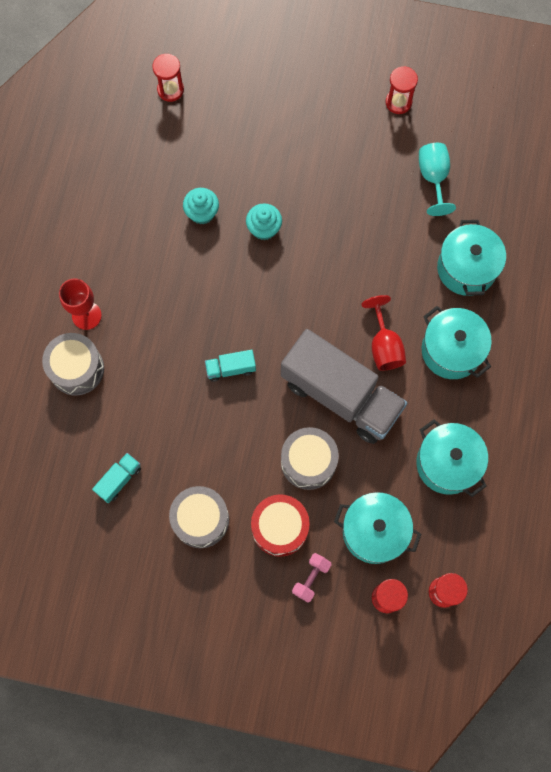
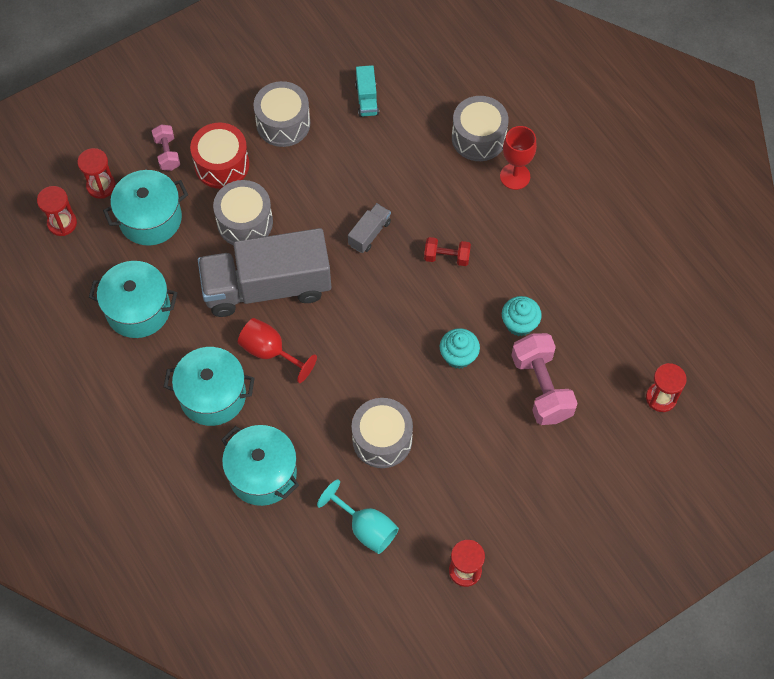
camera: 135 degrees right, 10 degrees down
turquoise truck [205,350,256,382] -> grey truck [348,203,391,253]
none -> grey drum [352,398,413,468]
none -> red dumbbell [424,237,471,266]
none -> pink dumbbell [511,333,578,425]

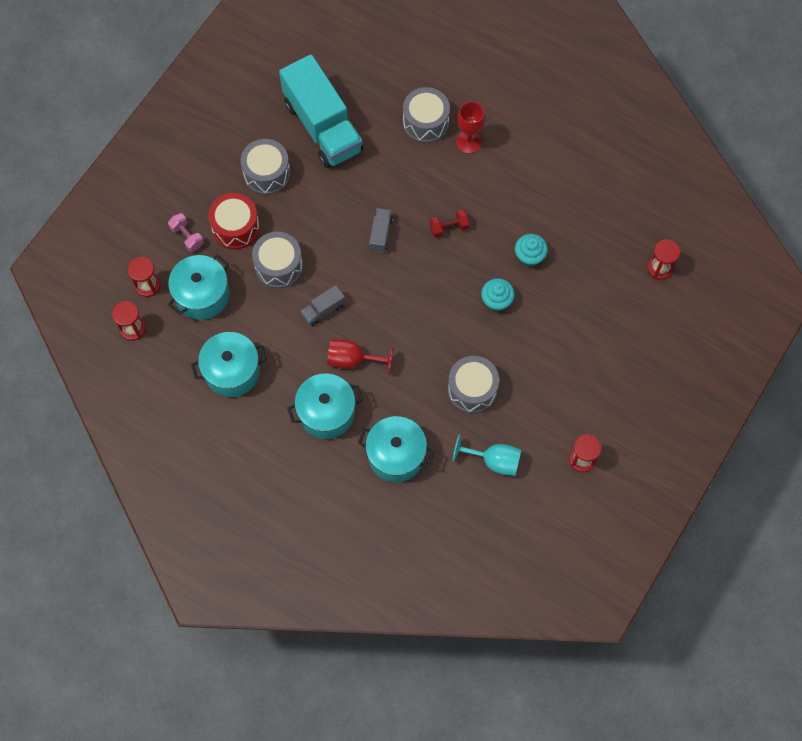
camera: 25 degrees left, 5 degrees up
grey truck [198,228,331,317] -> grey truck [301,285,345,327], size x0.41
turquoise truck [355,65,379,117] -> turquoise truck [279,55,363,168], size x2.46
pink dumbbell [511,333,578,425] -> none

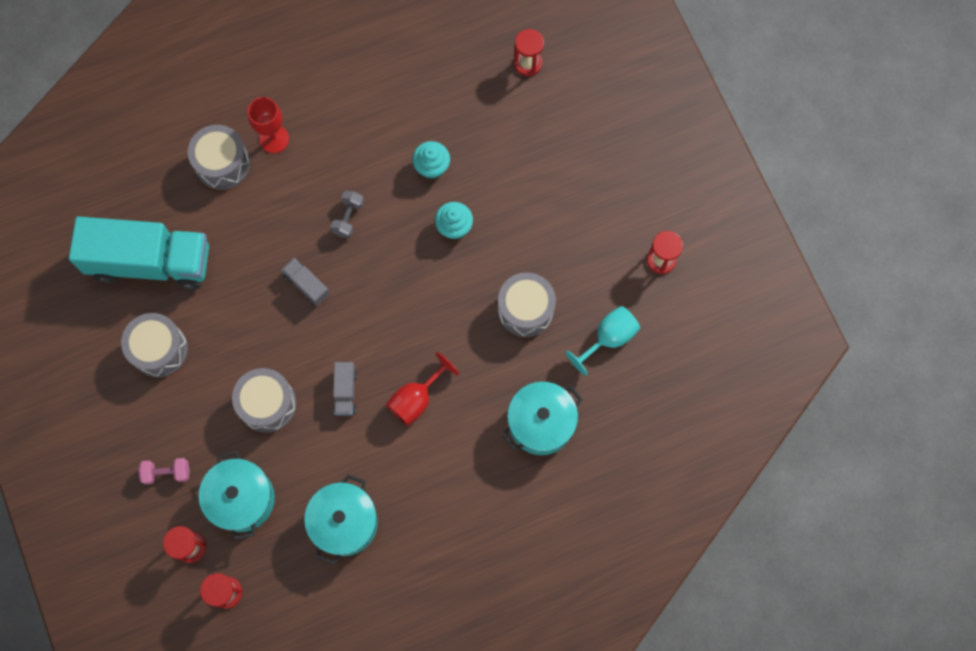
camera: 55 degrees left, 5 degrees up
red drum [208,193,260,250] -> none
turquoise pot [287,373,363,439] -> none
red dumbbell [429,210,470,238] -> grey dumbbell [331,191,364,238]

